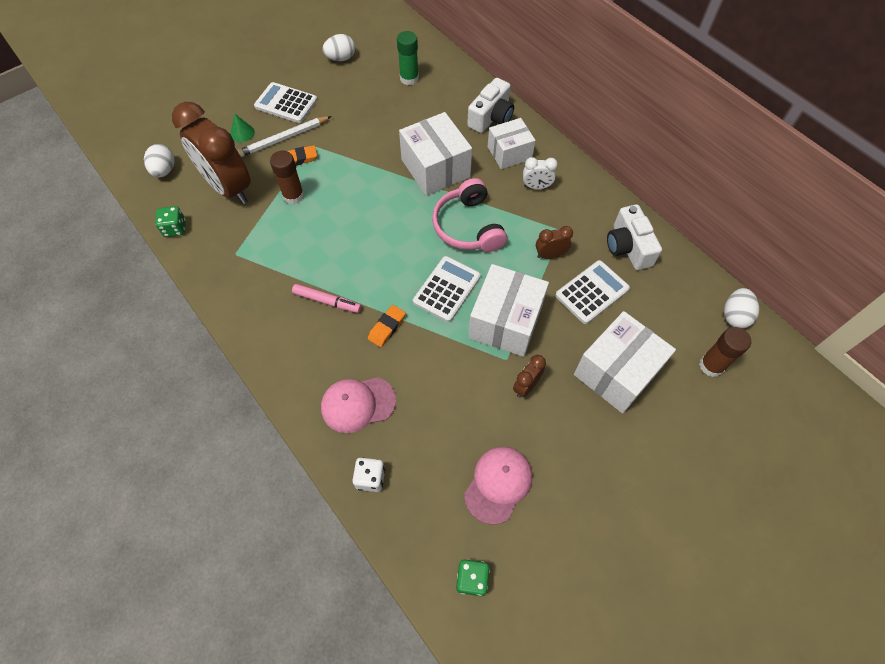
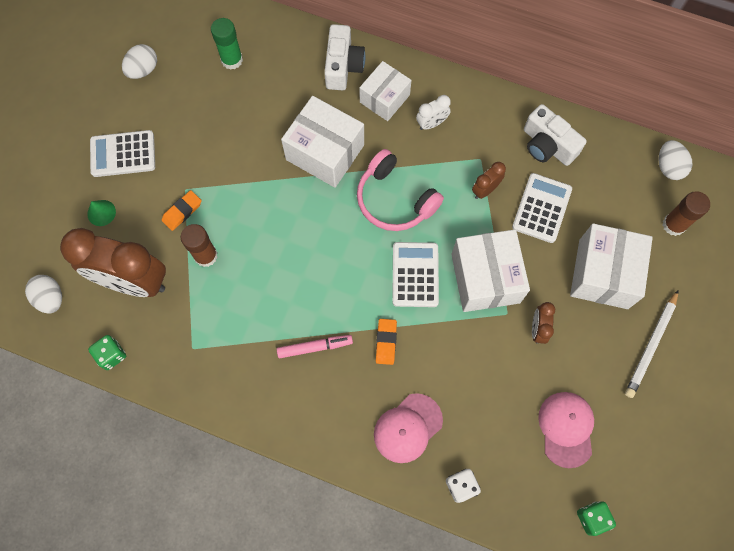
camera: 30 degrees left, 10 degrees up
white pencil [237,116,331,157] -> white pencil moved to [625,290,678,398]

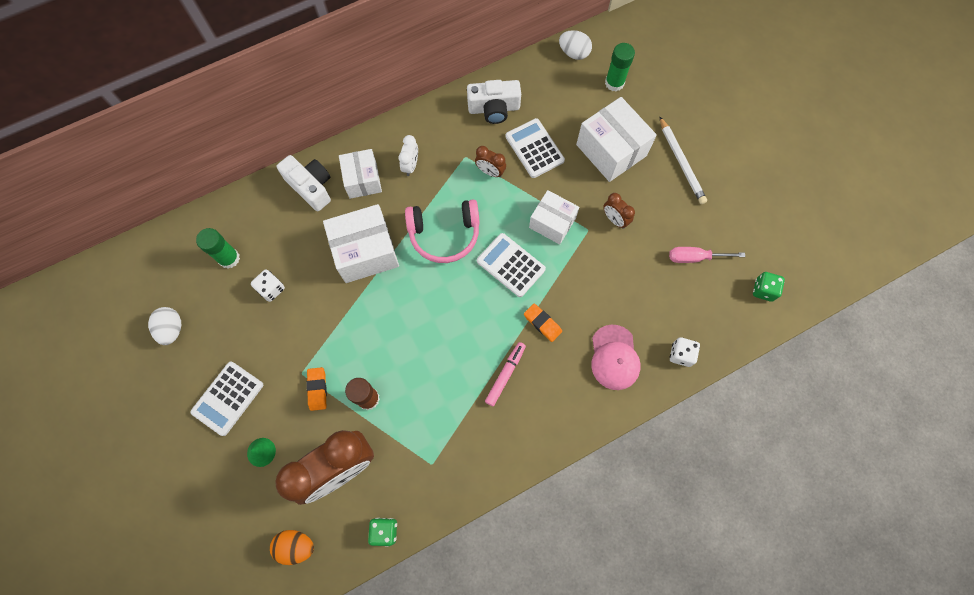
camera: 50 degrees left, 0 degrees up
white egg [25,275,62,314] -> orange egg [270,530,314,565]
white box [451,229,530,312] -> white box [529,190,579,245], size x0.65
brown clock [472,162,506,199] -> brown clock turned 60 degrees counterclockwise [475,146,506,178]
pink cap [538,392,594,468] -> pink screwdriver [669,247,745,263]
brown glue stick [663,191,710,236] -> green glue stick [605,43,635,91]
none -> white dice [251,270,285,302]

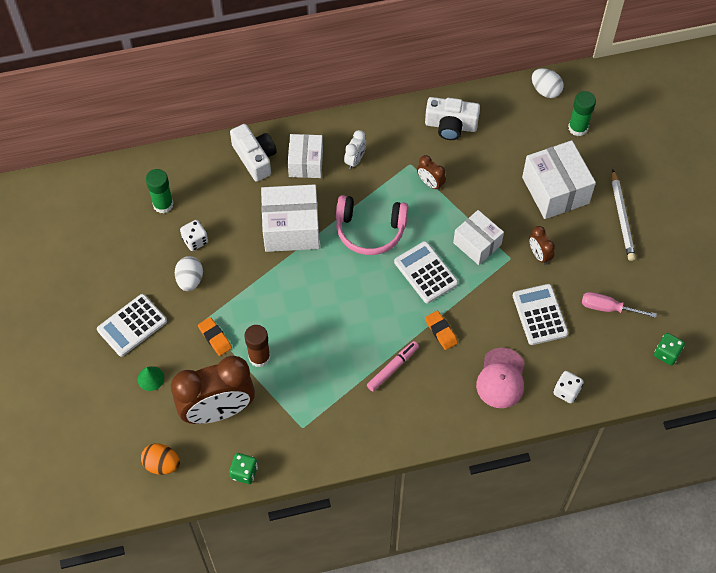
camera: 15 degrees right, 10 degrees down
white egg [148,307,181,345] -> white egg moved to [175,256,203,291]
orange eraser [306,367,327,411] -> orange eraser turned 45 degrees counterclockwise [198,317,232,356]
white calculator [505,118,565,178] -> white calculator moved to [513,284,568,345]

